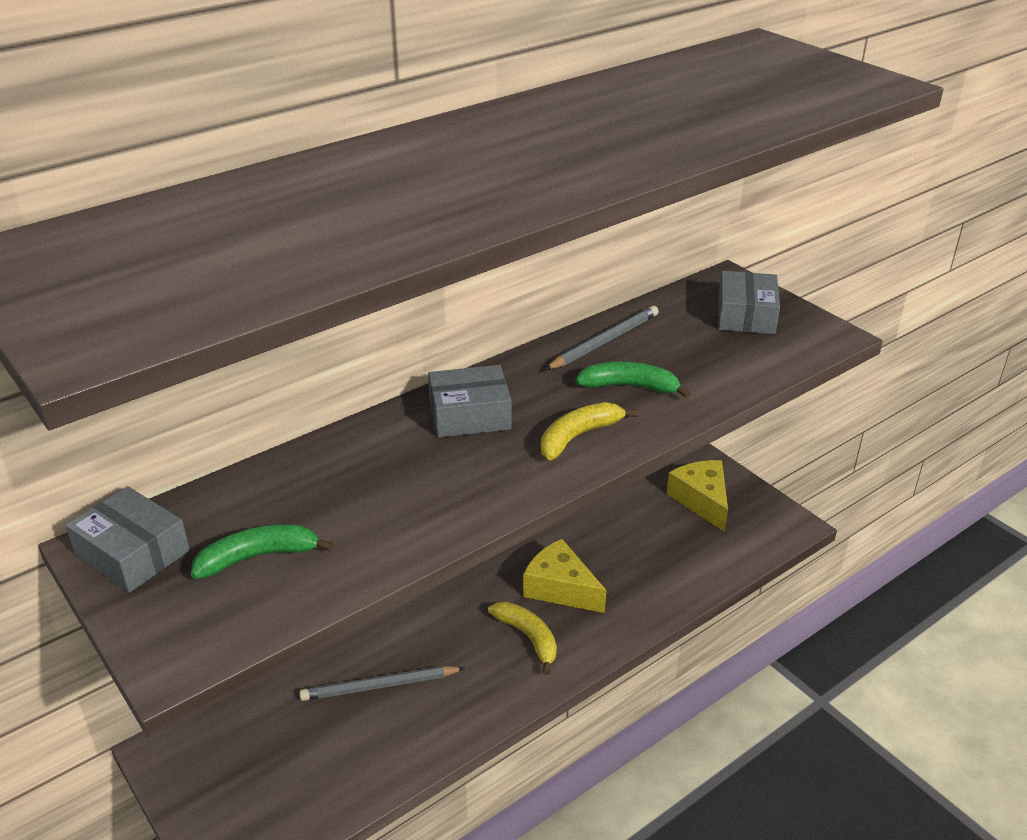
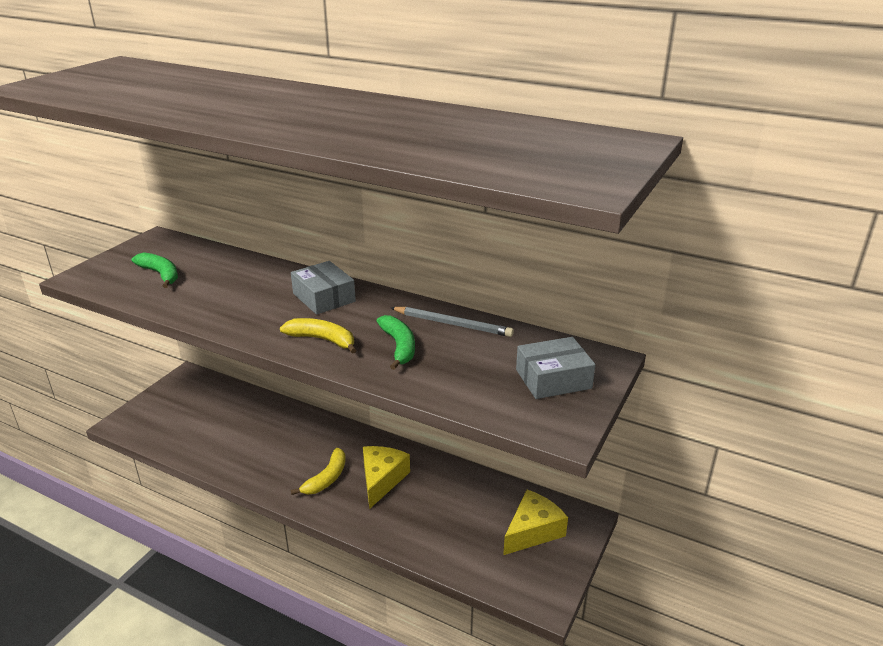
camera: 65 degrees right, 5 degrees down
grey box [65,486,190,593] -> none
grey pencil [299,666,465,701] -> none

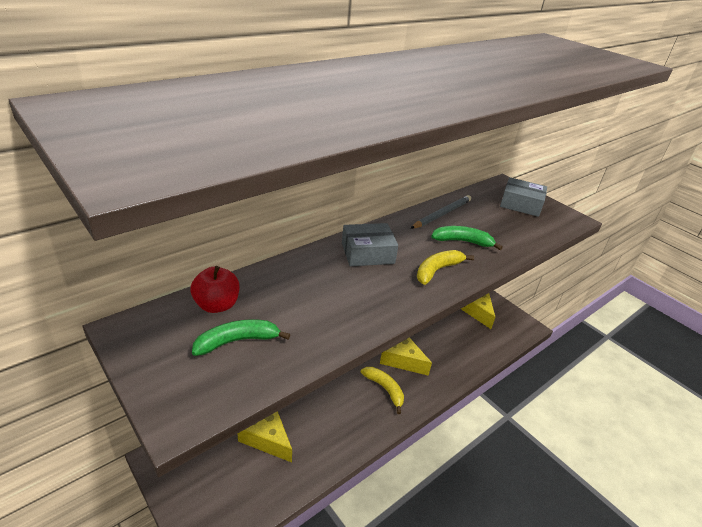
camera: 70 degrees left, 5 degrees up
grey box [516,337,596,399] -> grey box turned 75 degrees counterclockwise [500,177,547,217]
none -> red apple [191,266,239,313]
none -> yellow cheese [238,411,292,463]

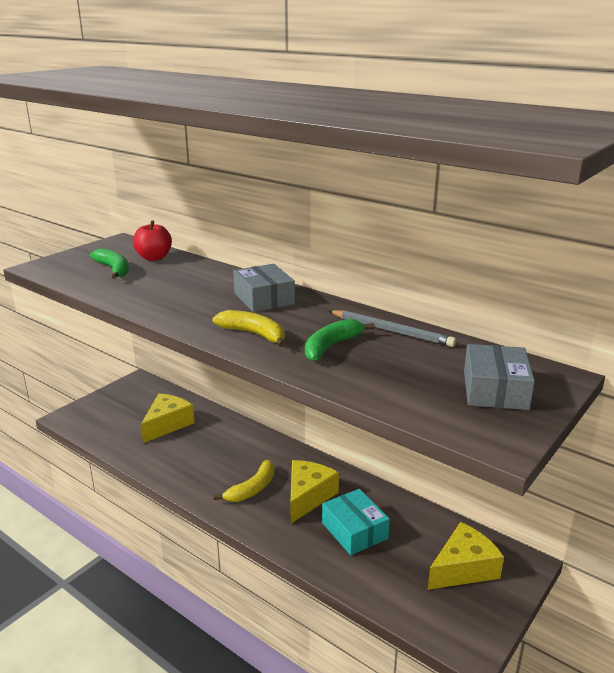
camera: 80 degrees right, 10 degrees down
green banana [431,226,503,250] -> green banana turned 135 degrees counterclockwise [305,319,375,361]
none -> turquoise box [322,489,390,555]

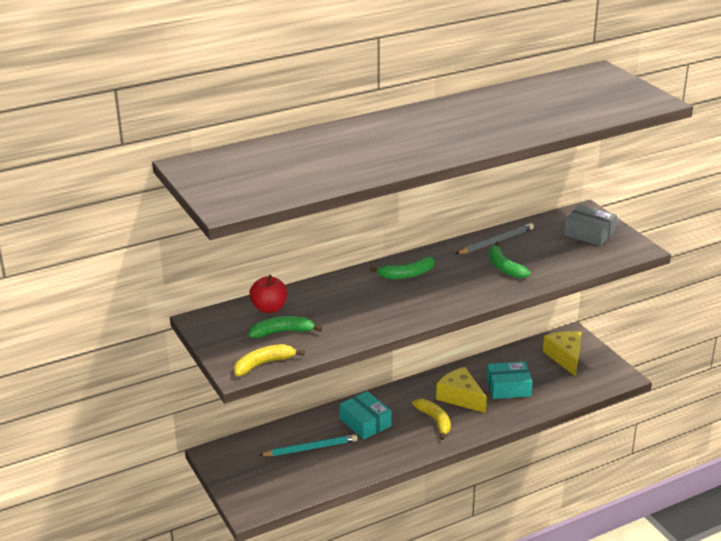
camera: 65 degrees left, 5 degrees up
yellow cheese [141,393,195,443] -> turquoise pencil [259,434,358,456]
yellow banana [212,310,285,347] -> yellow banana moved to [234,344,305,376]
grey box [233,264,295,312] -> green banana [369,257,434,279]
none -> turquoise box [340,391,392,439]

